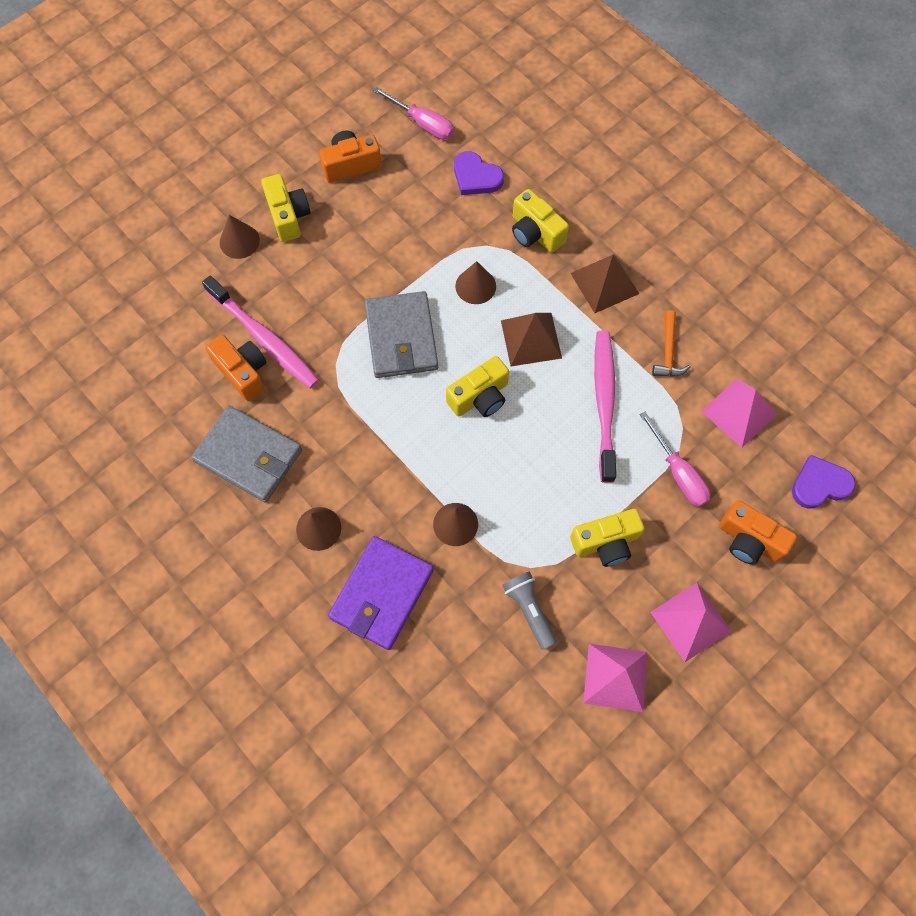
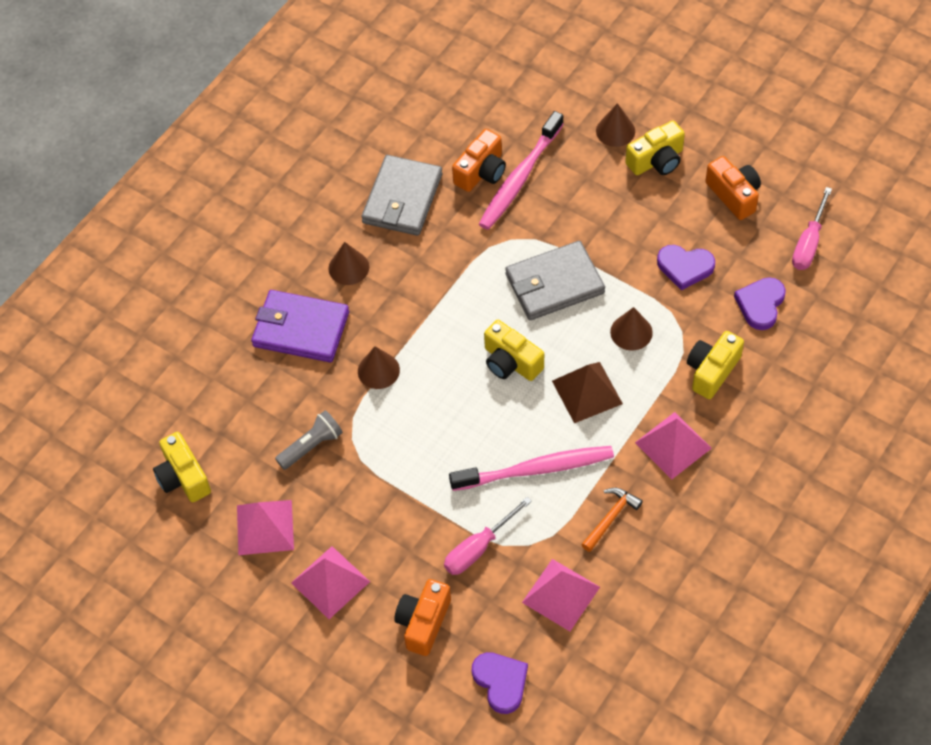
camera: 80 degrees right, 10 degrees down
brown pyramid [570,254,639,313] -> pink pyramid [635,412,712,480]
yellow camera [570,509,644,567] -> yellow camera moved to [153,432,211,502]
orange hammer [652,310,690,377] -> orange hammer turned 135 degrees clockwise [581,488,643,552]
none -> purple heart [657,245,715,291]

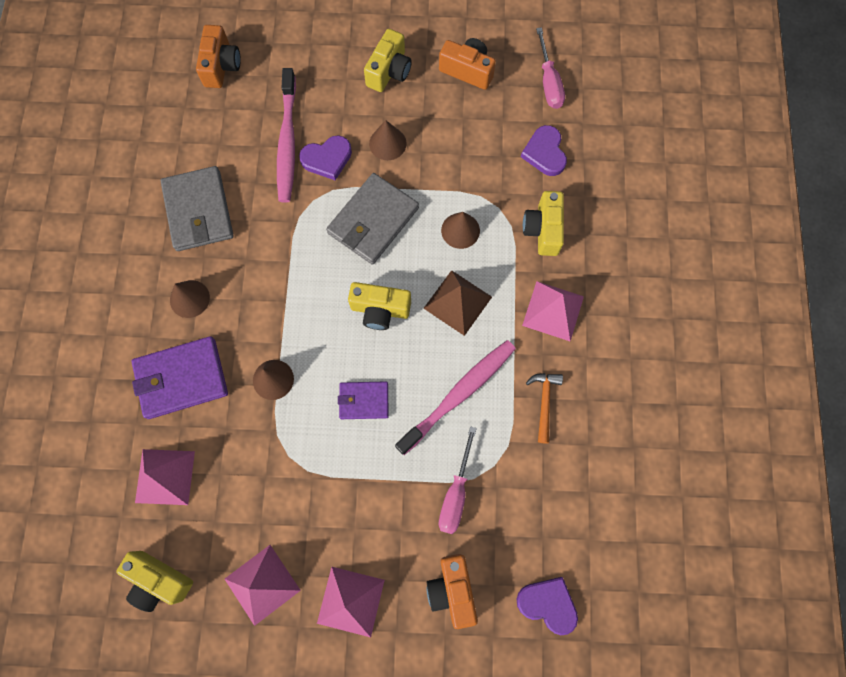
camera: 35 degrees left, 15 degrees up
grey flashlight [275,410,343,470] -> none
orange camera [452,129,506,192] -> orange camera moved to [196,25,241,88]
pink pyramid [522,559,600,631] -> pink pyramid moved to [135,449,195,505]
brown cone [596,103,635,147] -> brown cone moved to [369,120,407,160]
purple heart [657,245,715,291] -> purple heart moved to [299,135,352,180]
none -> purple wallet [338,381,389,419]

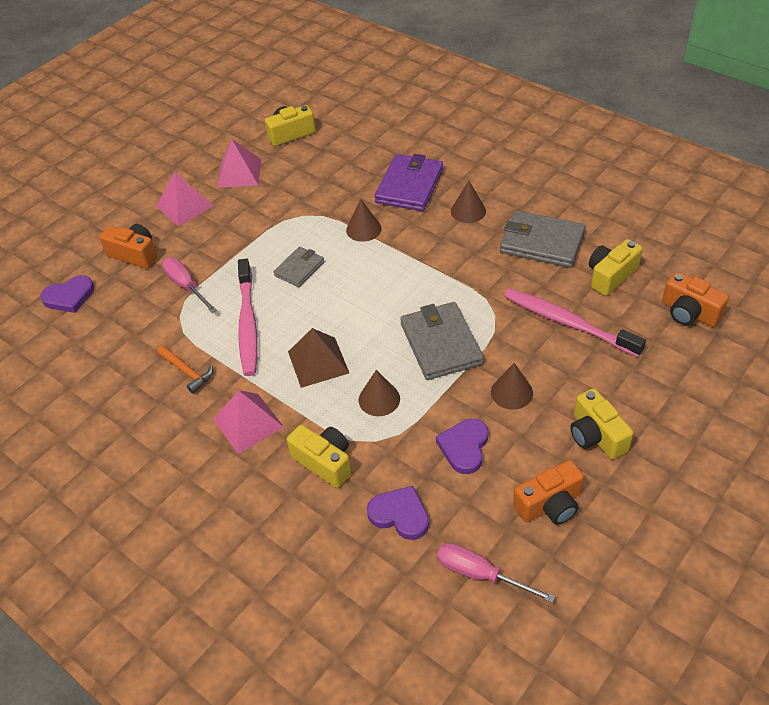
camera: 130 degrees right, 25 degrees down
pink pyramid [135,449,195,505] -> none
purple heart [299,135,352,180] -> purple heart moved to [436,419,488,474]
purple wallet [338,381,389,419] -> grey wallet [274,247,324,287]
yellow camera [348,282,411,330] -> yellow camera moved to [589,239,643,296]

